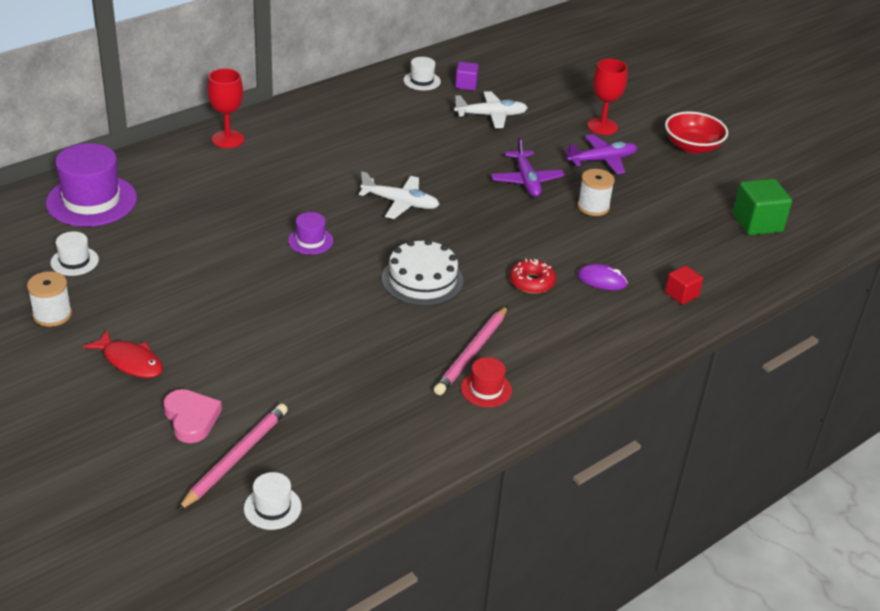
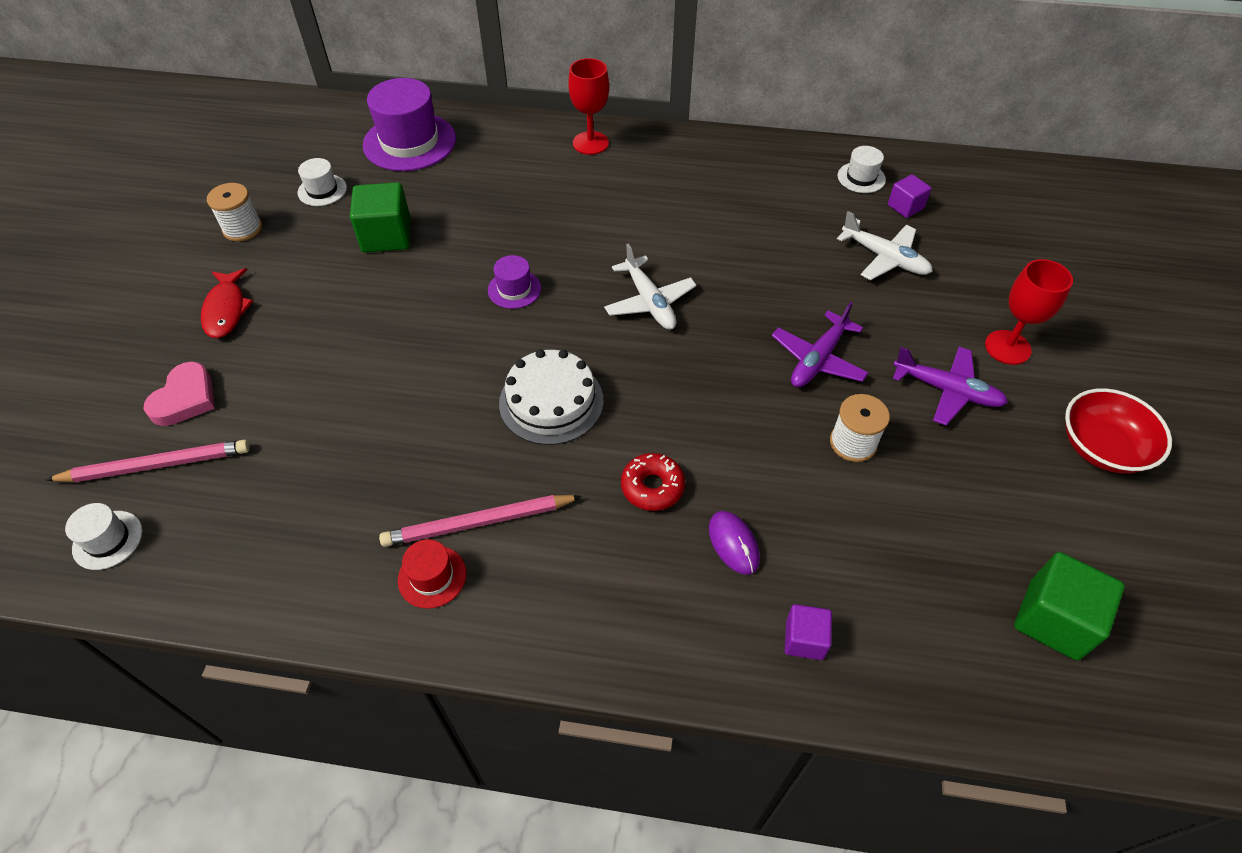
camera: 50 degrees right, 15 degrees up
red cube [665,265,703,305] -> purple cube [785,604,832,660]
none -> green cube [350,182,411,253]

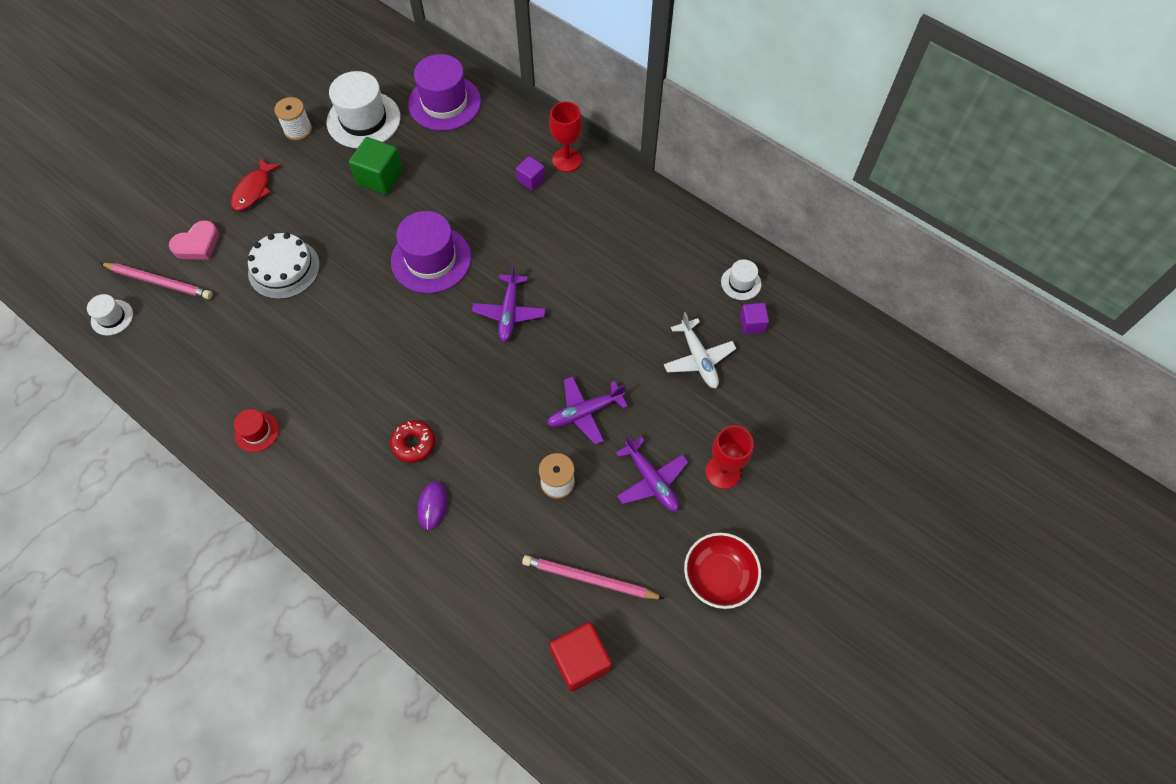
camera: 30 degrees right, 10 degrees up
white hat [298,158,347,206] -> white hat [327,71,401,148], size x2.01
pink pencil [379,495,582,547] -> pink pencil moved to [522,555,665,599]
purple hat [488,255,541,309] -> purple hat [391,211,471,293], size x2.01
white cake [499,349,604,445] -> white cake moved to [248,233,320,299]
white plane [604,243,696,330] -> purple plane [472,265,546,342]
purple cube [785,604,832,660] -> purple cube moved to [516,156,545,191]
green cube [1014,552,1125,660] -> red cube [549,622,612,692]

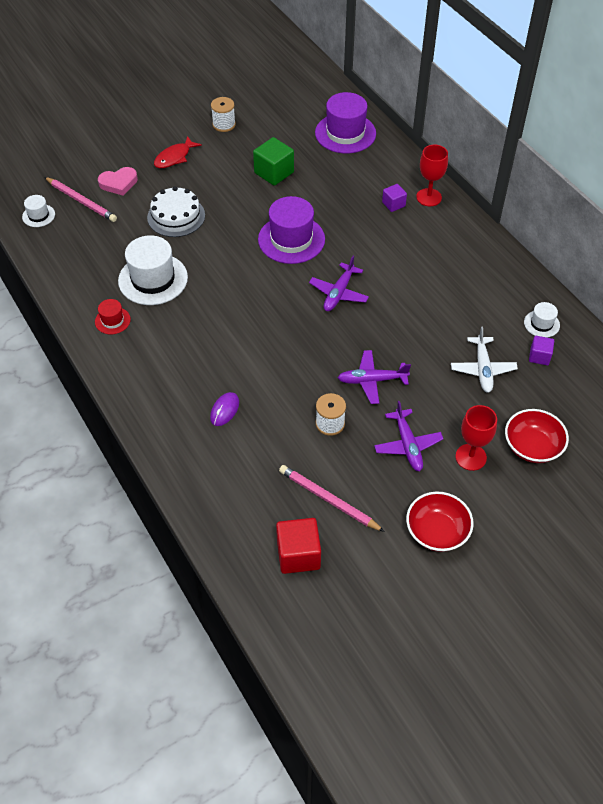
camera: 20 degrees right, 10 degrees down
white hat [327,71,401,148] -> white hat moved to [118,235,188,305]
red donut [390,420,435,463] -> none
none -> red bowl [505,409,569,463]

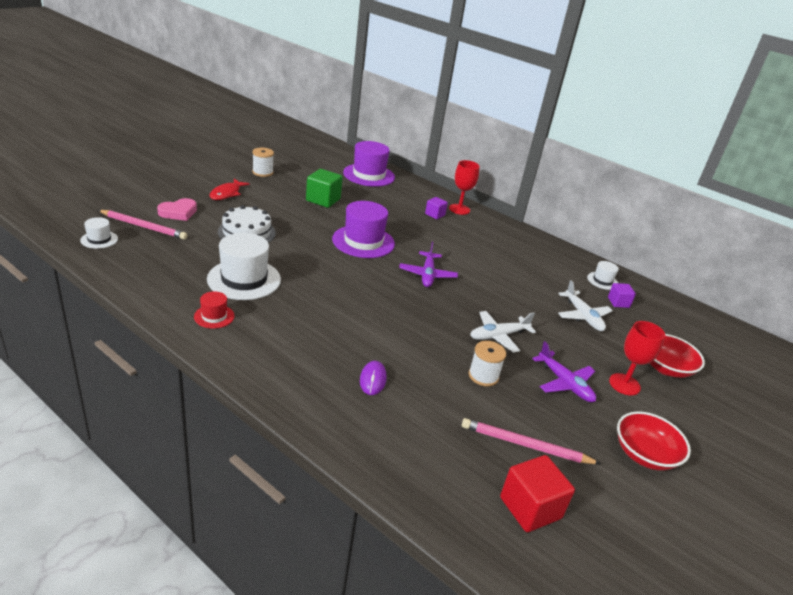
camera: 25 degrees left, 20 degrees down
purple plane [338,350,411,404] -> white plane [470,311,536,353]

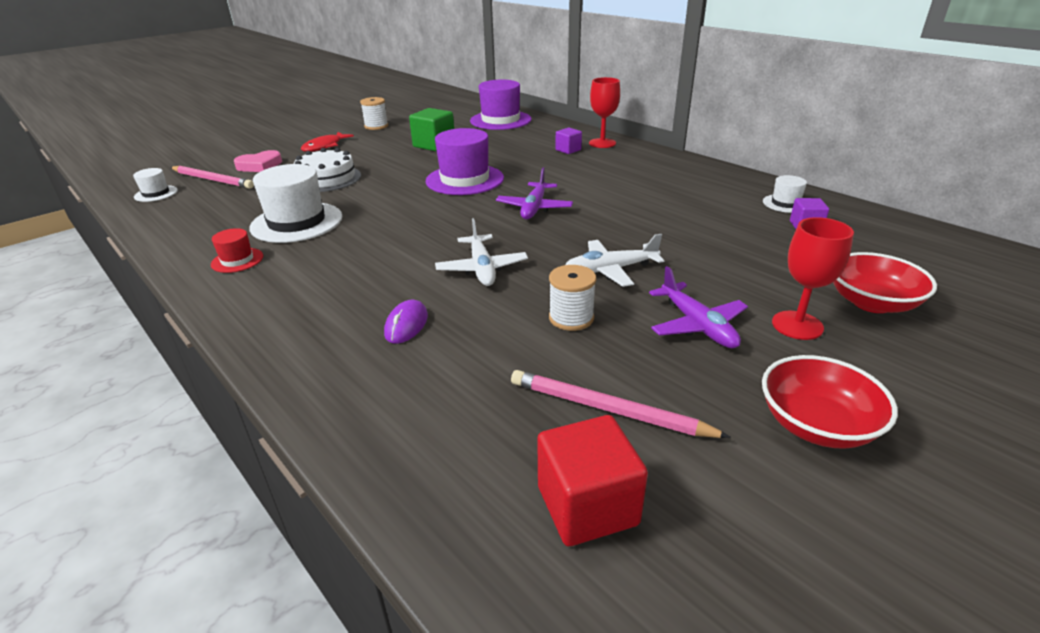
camera: 15 degrees right, 0 degrees up
white plane [558,280,613,331] -> white plane moved to [435,218,528,286]

